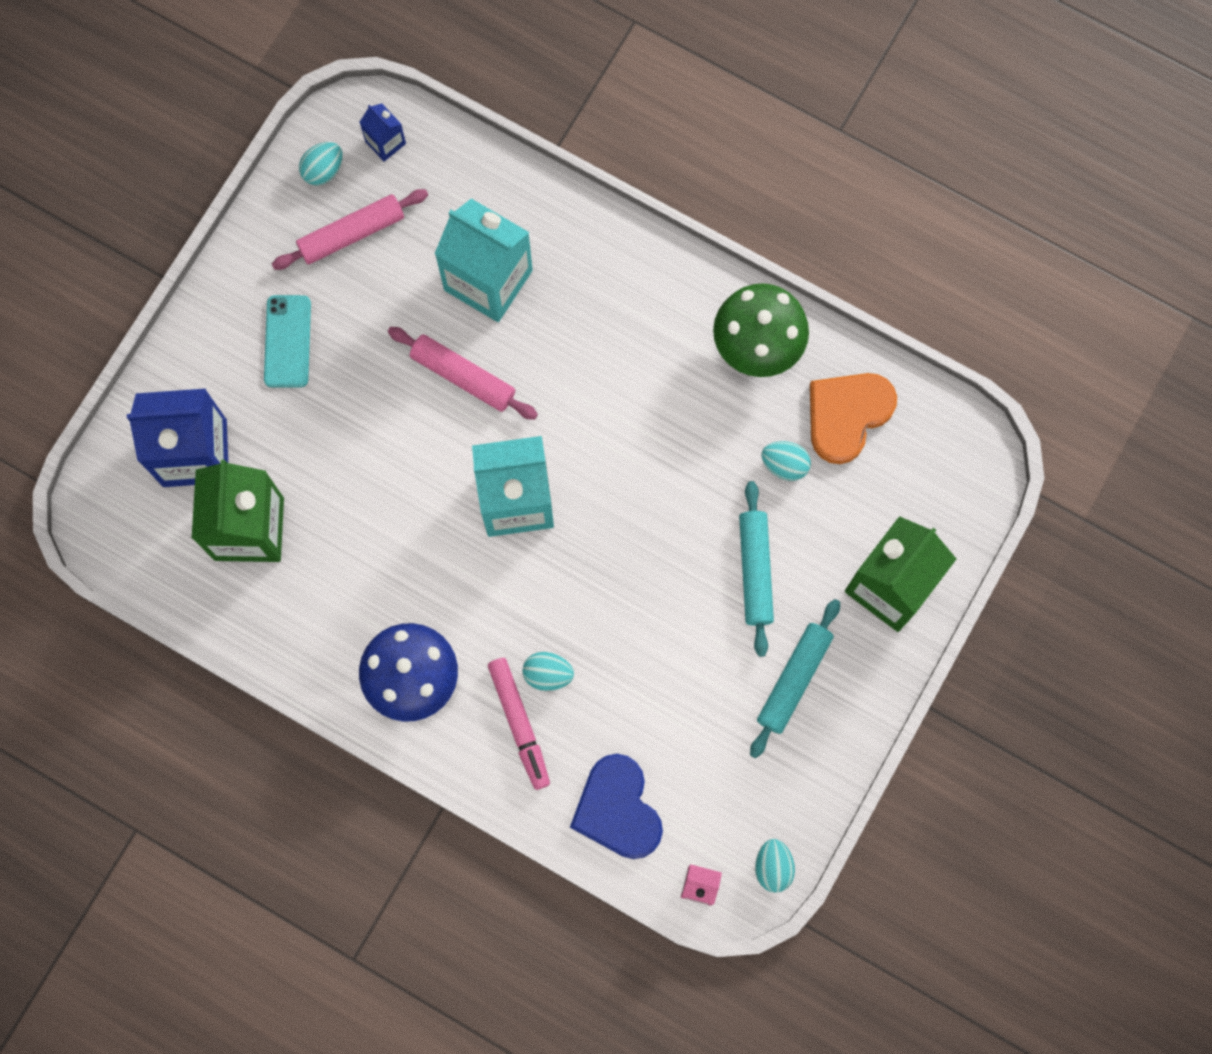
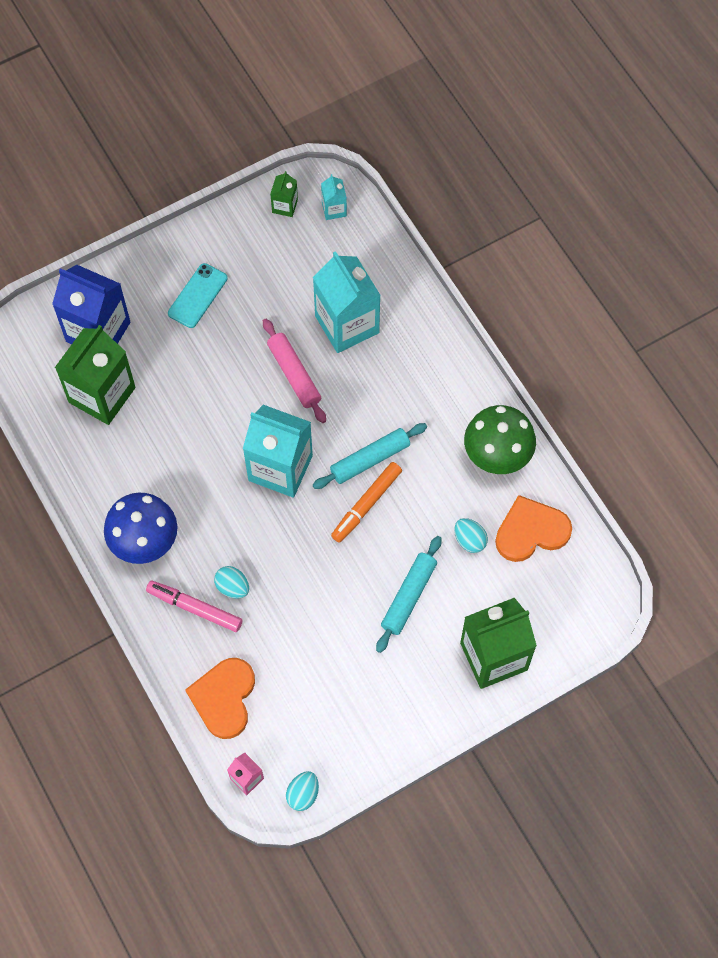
camera: 30 degrees right, 10 degrees down
pink rolling pin [272,189,428,270] -> none
turquoise egg [299,142,343,185] -> green carton [270,171,298,217]
blue carton [360,103,406,162] -> turquoise carton [321,174,347,220]
pink marker [488,658,550,790] -> pink marker turned 105 degrees clockwise [146,581,242,632]
blue heart [570,754,663,859] -> orange heart [185,658,255,739]
turquoise rolling pin [750,599,840,758] -> turquoise rolling pin moved to [313,423,427,489]
none -> orange marker [331,462,402,543]

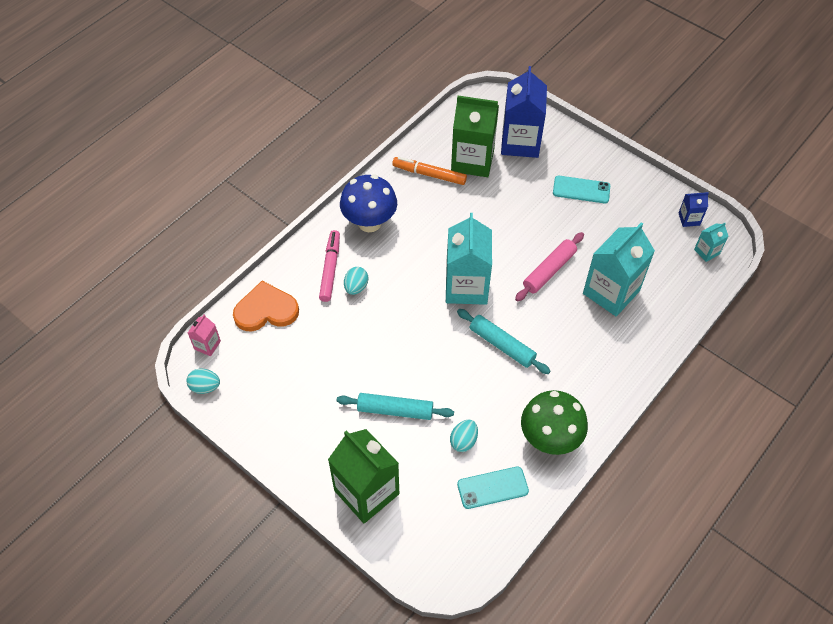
camera: 70 degrees right, 10 degrees down
green carton [270,171,298,217] -> blue carton [679,192,709,227]
orange marker [331,462,402,543] -> orange marker moved to [392,157,467,185]
orange heart [495,495,572,562] -> turquoise phone [457,467,529,509]

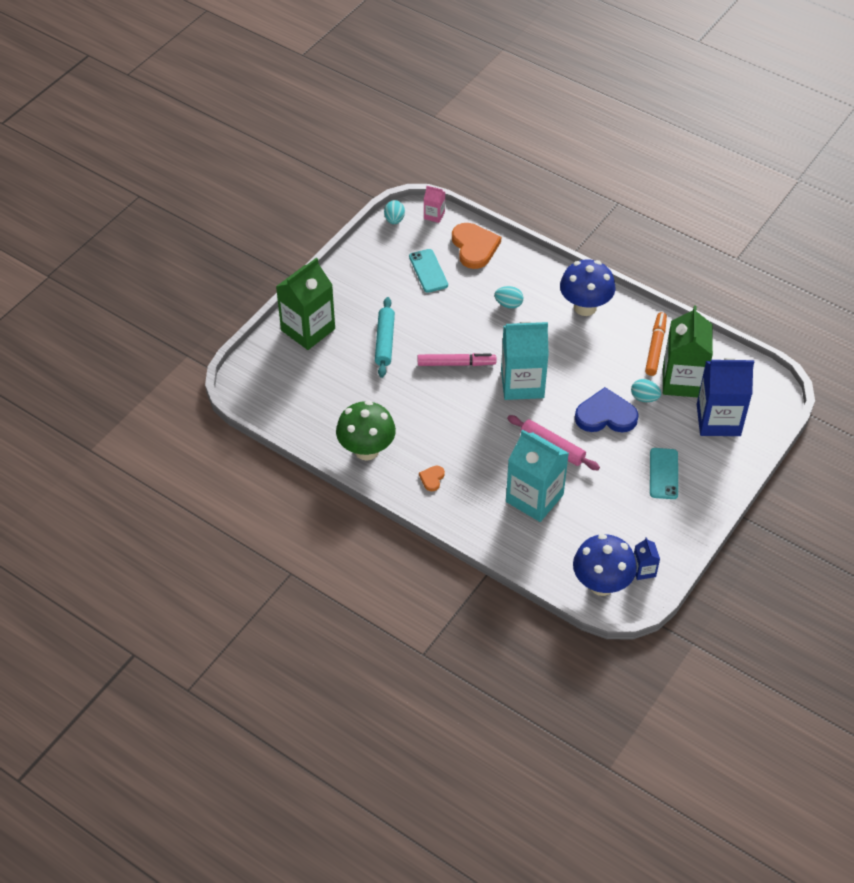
camera: 85 degrees right, 5 degrees down
pink marker [319,230,340,302] -> pink marker moved to [418,353,497,366]
turquoise egg [450,420,478,452] -> turquoise egg moved to [631,379,661,402]
turquoise rolling pin [457,309,550,374] -> none
turquoise phone [457,467,529,509] -> turquoise phone moved to [409,249,448,293]
turquoise carton [694,223,728,262] -> blue mushroom [573,534,637,596]
none -> orange heart [419,466,445,491]
none -> blue heart [575,387,639,433]

